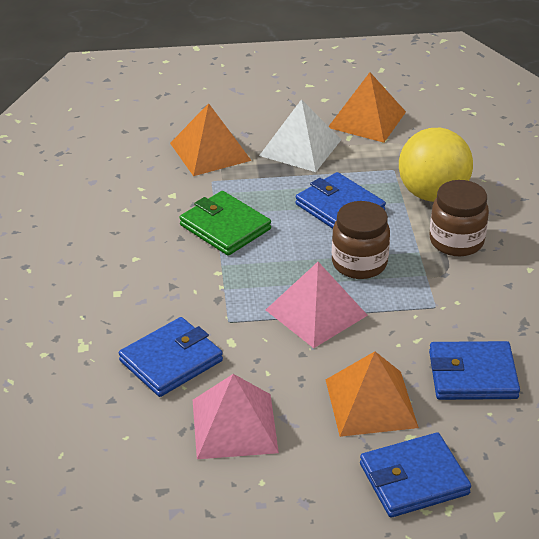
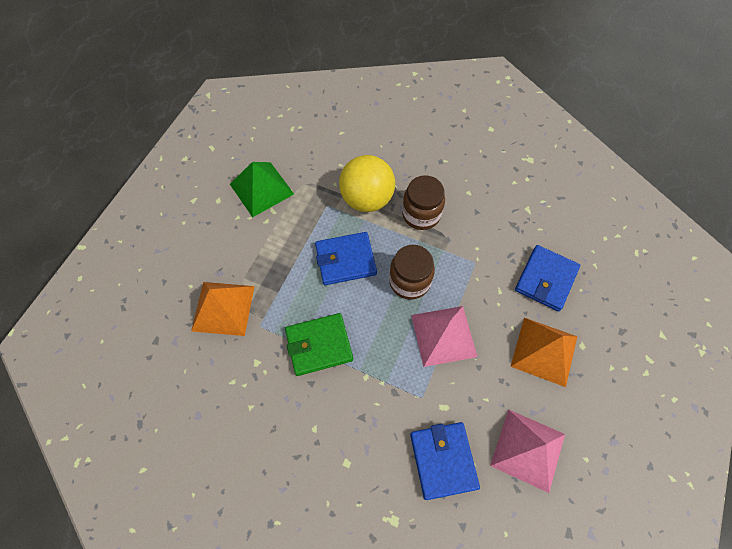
camera: 60 degrees left, 25 degrees up
white pyramid [259,99,341,172] -> none
orange pyramid [329,72,406,143] -> green pyramid [230,162,294,217]
blue wallet [360,432,471,518] -> none

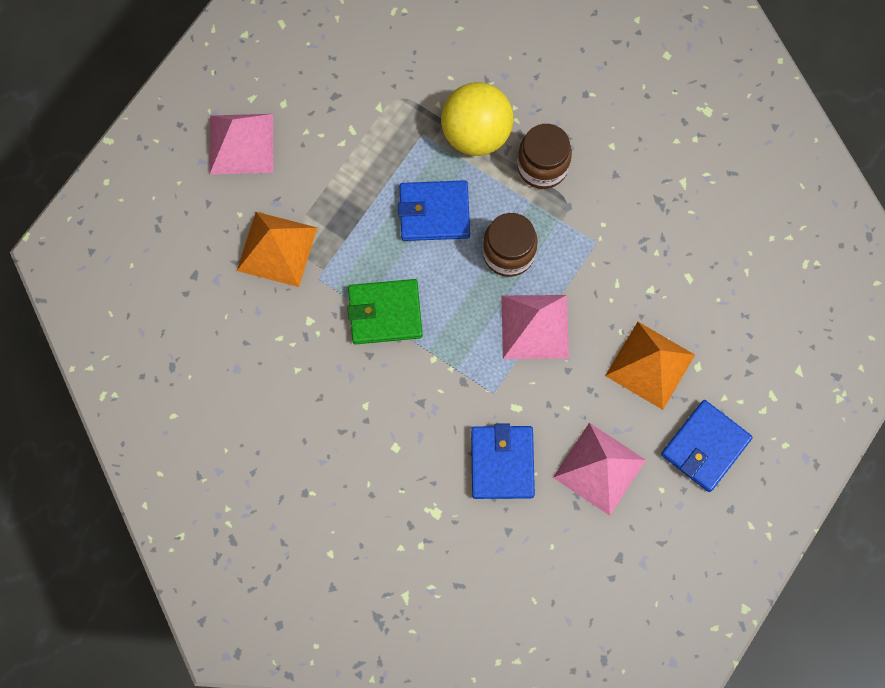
camera: 10 degrees right, 10 degrees up
green pyramid [230,162,294,217] -> none
blue wallet [515,245,580,311] -> blue wallet moved to [661,400,753,492]
none -> pink pyramid [209,114,273,175]

